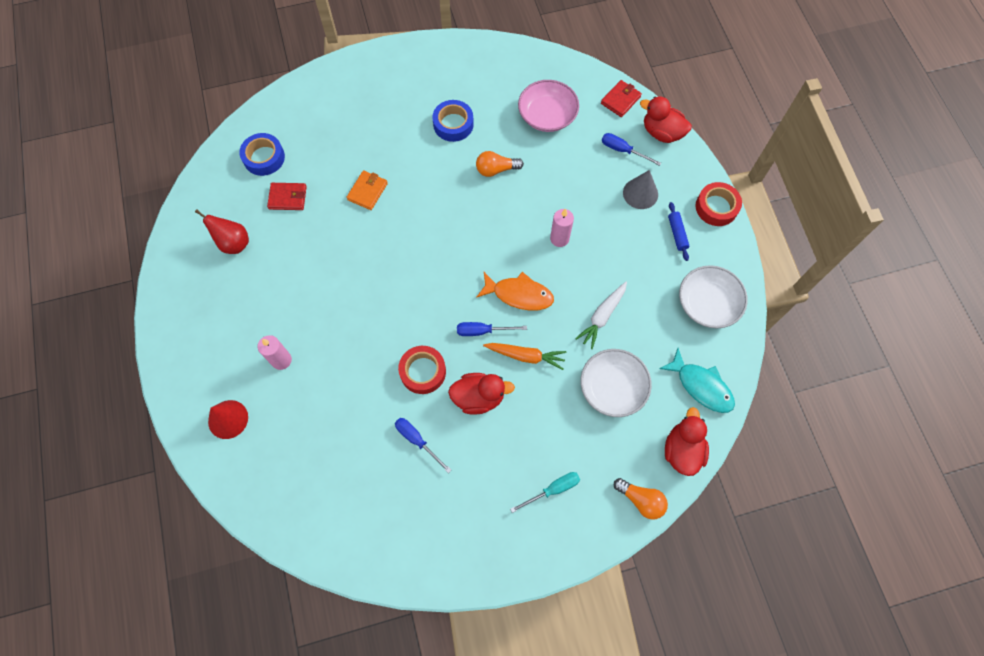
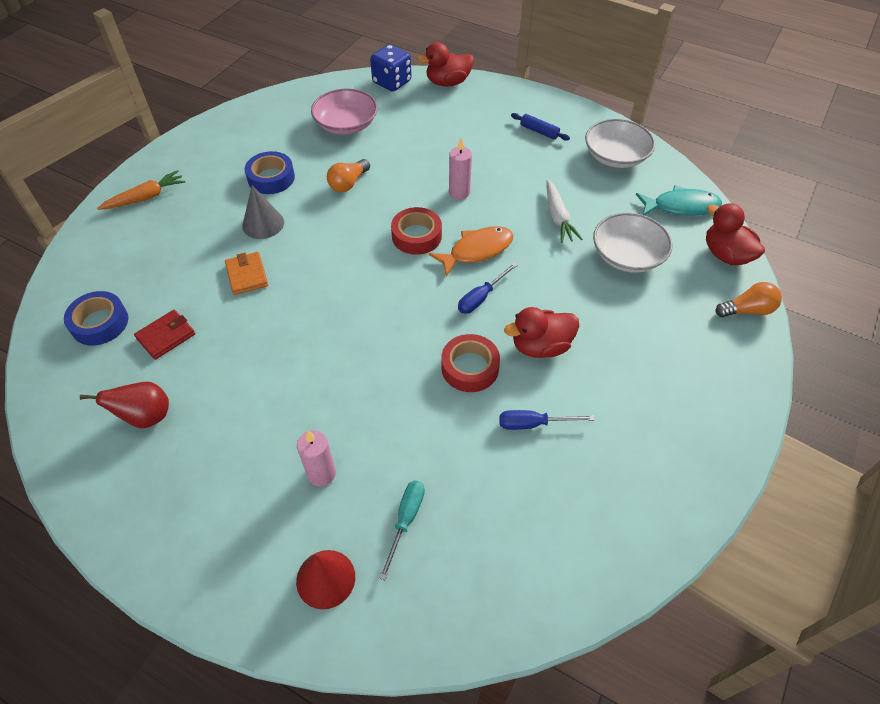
camera: 45 degrees left, 15 degrees down
red duck [448,373,515,415] -> red duck turned 150 degrees counterclockwise [504,307,579,358]
orange carrot [483,343,566,370] -> orange carrot moved to [97,170,186,210]
turquoise screwdriver [510,472,580,513] -> turquoise screwdriver moved to [379,481,425,580]
red wallet [601,80,642,117] -> blue dice [370,44,411,92]
blue screwdriver [602,133,661,166] -> none
grey cone [623,170,658,209] -> grey cone moved to [242,185,284,239]
red tape [696,182,742,226] -> red tape moved to [391,207,442,255]

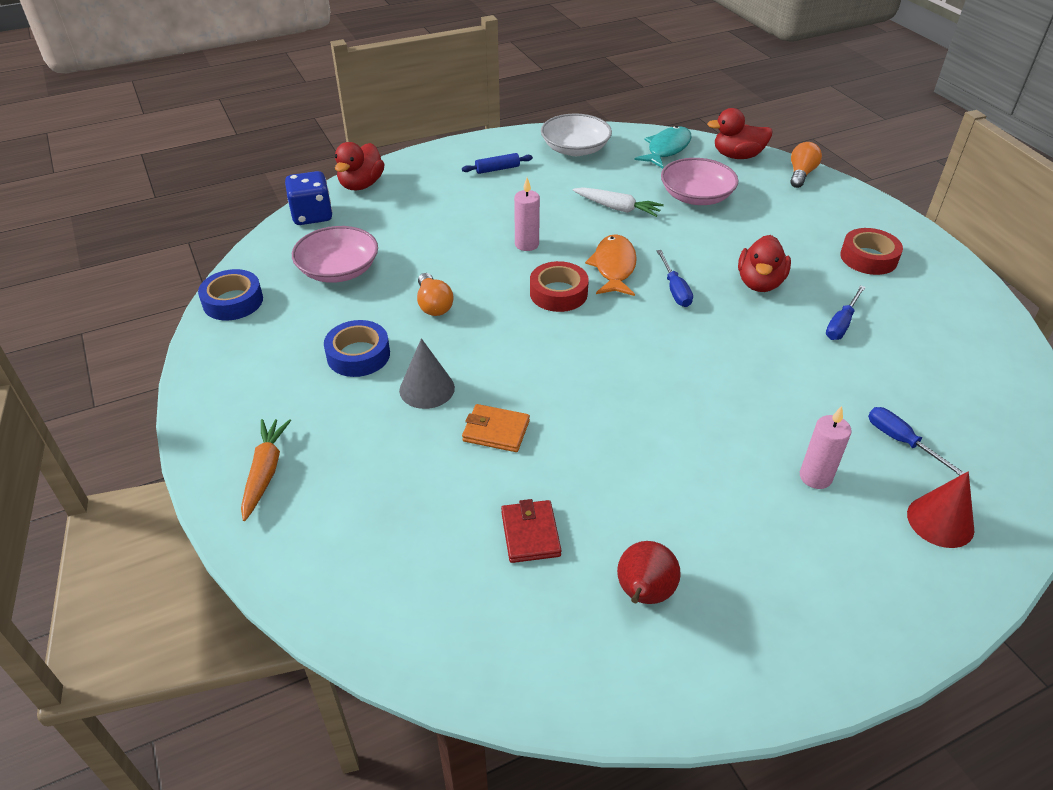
camera: 55 degrees left, 10 degrees down
blue tape [64,291,128,346] -> blue tape moved to [198,269,263,321]
turquoise screwdriver [379,481,425,580] -> blue screwdriver [868,407,965,476]
red tape [441,334,500,392] -> red tape moved to [840,228,903,275]
white bowl [593,213,673,273] -> pink bowl [661,158,739,205]

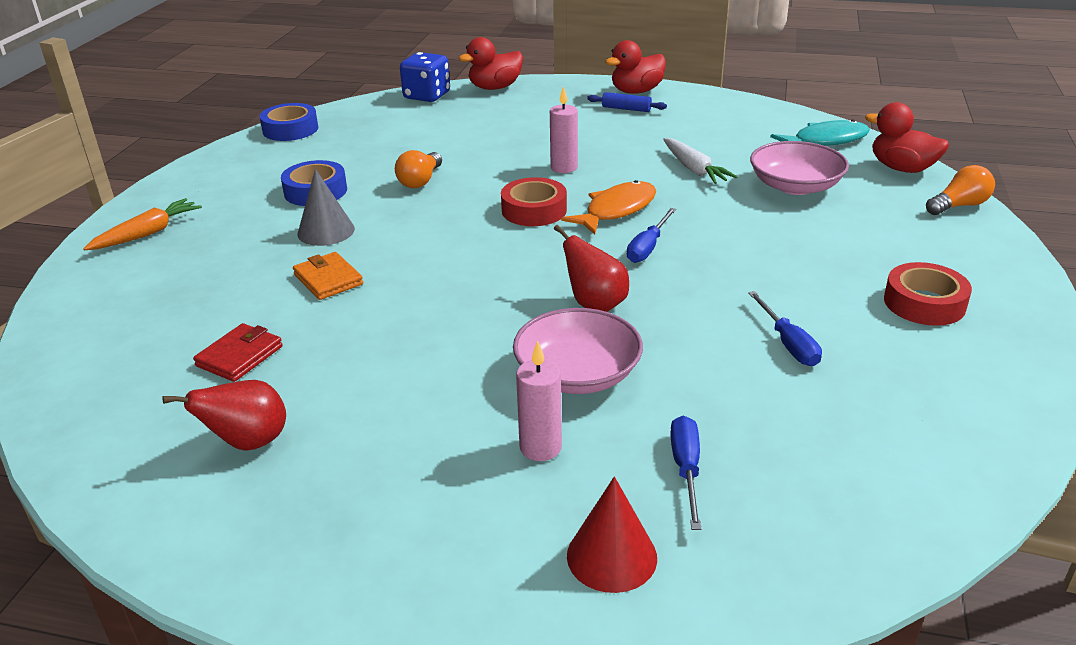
camera: 40 degrees right, 10 degrees down
pink bowl [292,226,378,283] -> pink bowl moved to [513,308,643,394]
white bowl [541,113,612,156] -> none
red duck [738,235,791,292] -> red duck moved to [605,40,666,94]
blue screwdriver [826,285,866,340] -> blue screwdriver turned 90 degrees counterclockwise [748,291,822,366]
none -> red pear [554,225,629,312]

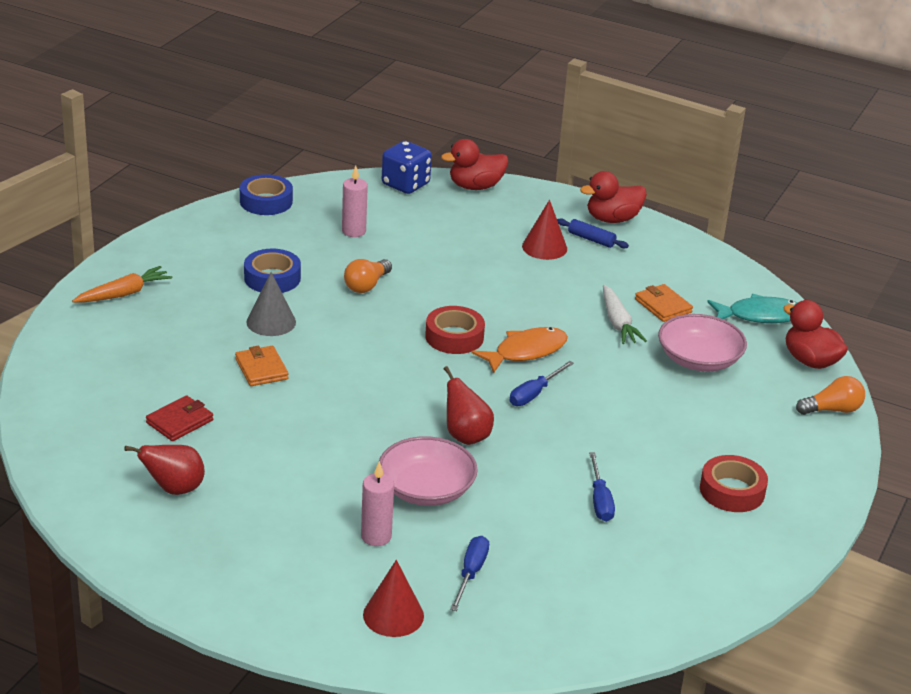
camera: 10 degrees right, 0 degrees up
pink candle [550,86,578,173] -> pink candle moved to [342,166,368,237]
none -> red cone [522,200,567,260]
none -> orange wallet [635,284,693,322]

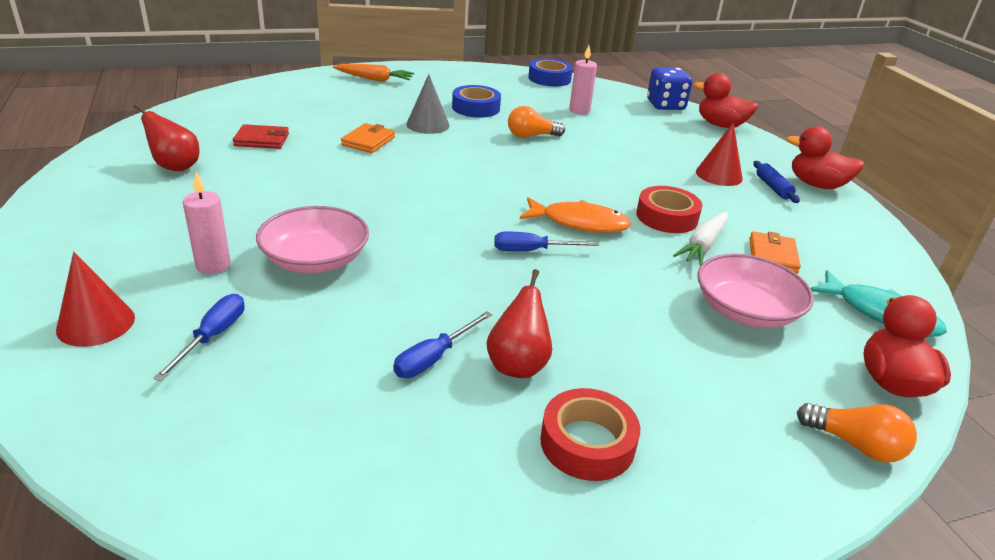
camera: 45 degrees right, 0 degrees up
red tape [425,306,485,354] -> red tape moved to [636,186,702,233]
red pear [444,366,494,445] -> red pear moved to [487,269,552,378]
blue screwdriver [450,536,489,611] -> blue screwdriver turned 45 degrees counterclockwise [153,294,245,381]

